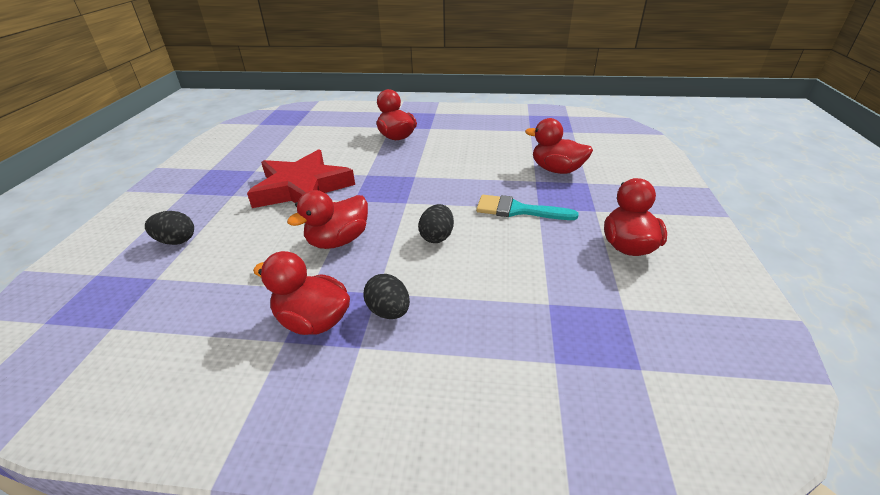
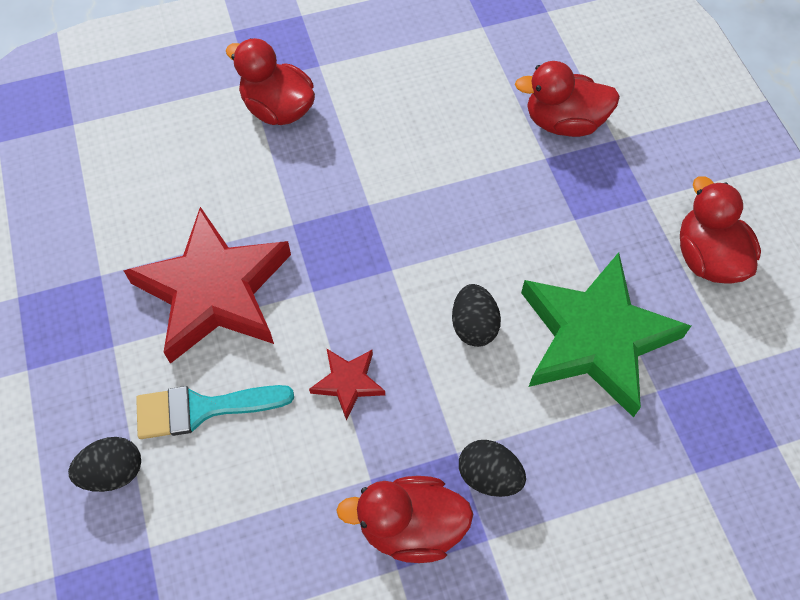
camera: 25 degrees left, 25 degrees up
red duck [287,190,368,249] -> red star [309,348,385,420]
turquoise brush [476,195,579,220] -> turquoise brush moved to [136,385,294,439]
none -> green star [521,252,691,418]

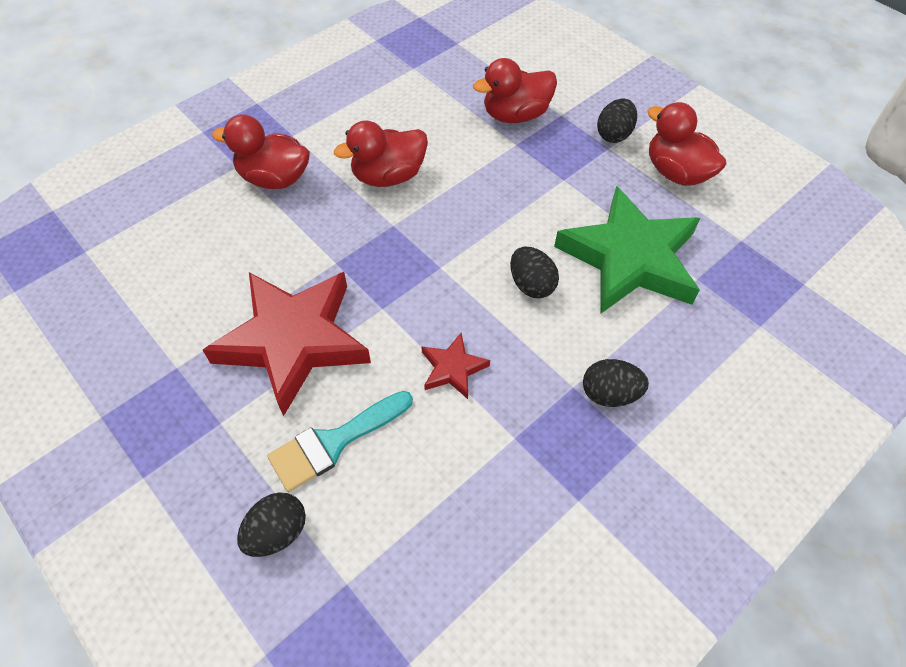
camera: 25 degrees left, 5 degrees down
red duck [336,476,473,563] -> red duck moved to [334,120,428,187]
none -> black egg [597,99,637,143]

